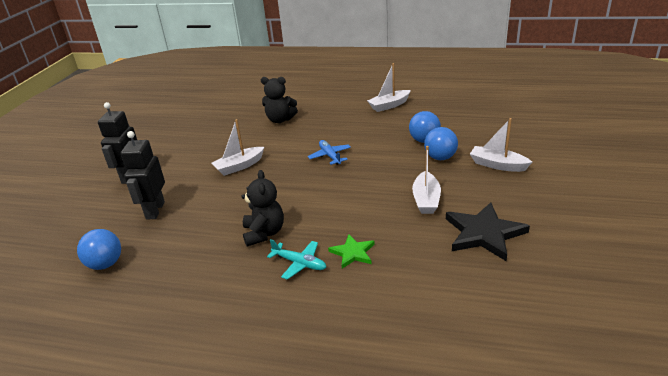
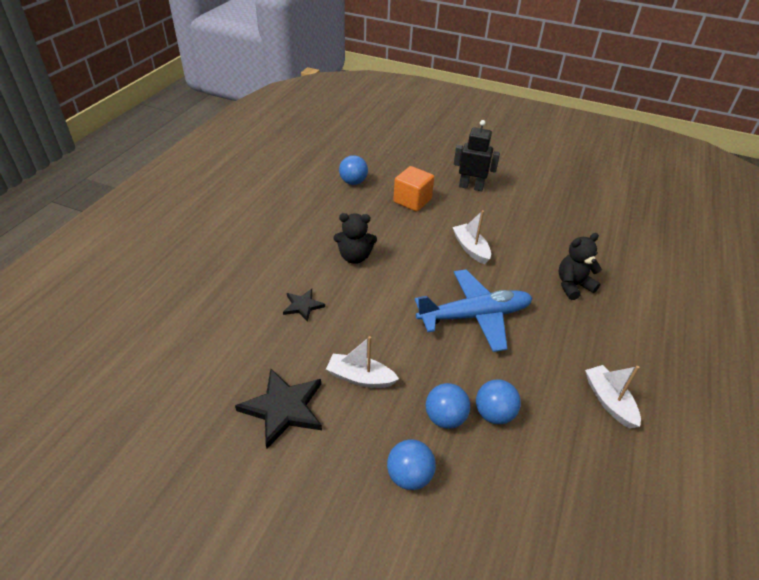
camera: 95 degrees right, 10 degrees up
black robot [121,131,165,219] -> orange cube [393,166,434,212]
black teddy bear [261,77,298,123] -> black teddy bear turned 45 degrees clockwise [558,233,602,300]
turquoise plane [267,239,326,280] -> none
blue plane [308,140,351,165] -> blue plane [415,270,532,352], size x2.14
green star [328,234,375,269] -> black star [283,289,325,322]
white boat [470,118,532,172] -> blue ball [387,439,436,490]

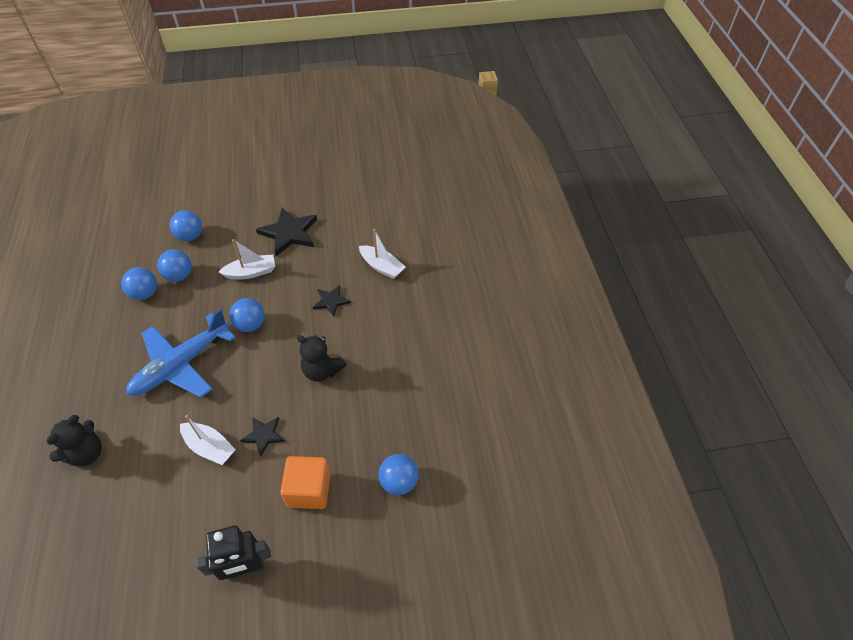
camera: 150 degrees right, 10 degrees up
black teddy bear [334,213,377,264] -> black teddy bear turned 120 degrees counterclockwise [297,335,347,382]
white boat [585,365,641,428] -> white boat moved to [359,229,406,279]
none -> blue ball [229,298,265,332]
none -> black star [240,417,285,456]

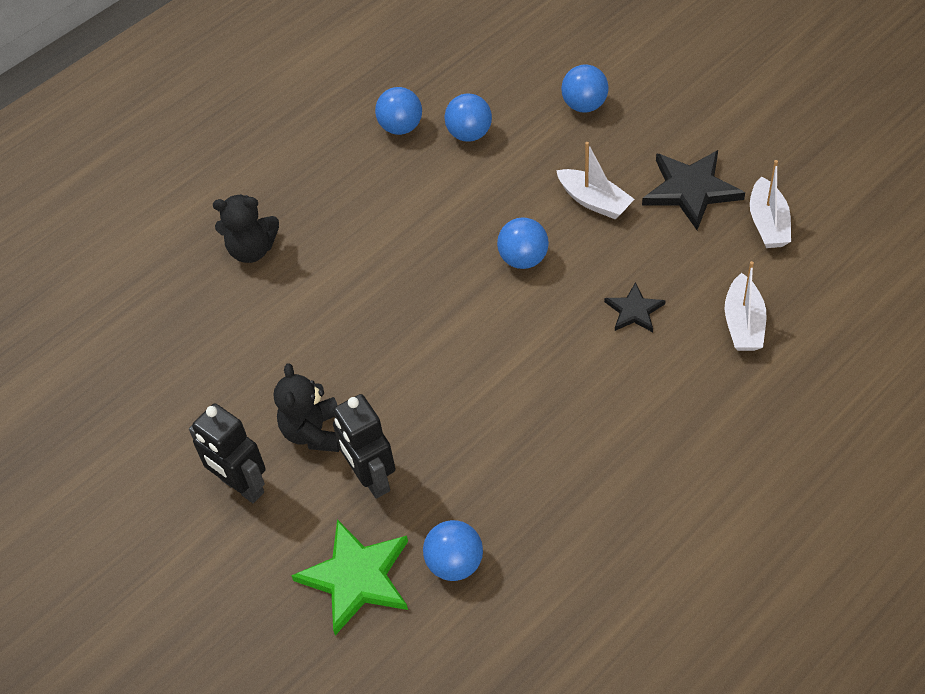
camera: 60 degrees right, 0 degrees up
blue plane [126,309,236,398] -> none
blue ball [157,249,192,282] -> blue ball moved to [375,87,422,135]
white boat [180,415,236,465] -> white boat moved to [750,160,791,248]
black star [240,417,285,456] -> none
orange cube [280,456,331,509] -> black robot [333,394,395,499]
black teddy bear [297,335,347,382] -> black teddy bear moved to [274,363,340,452]
none -> green star [291,519,408,635]

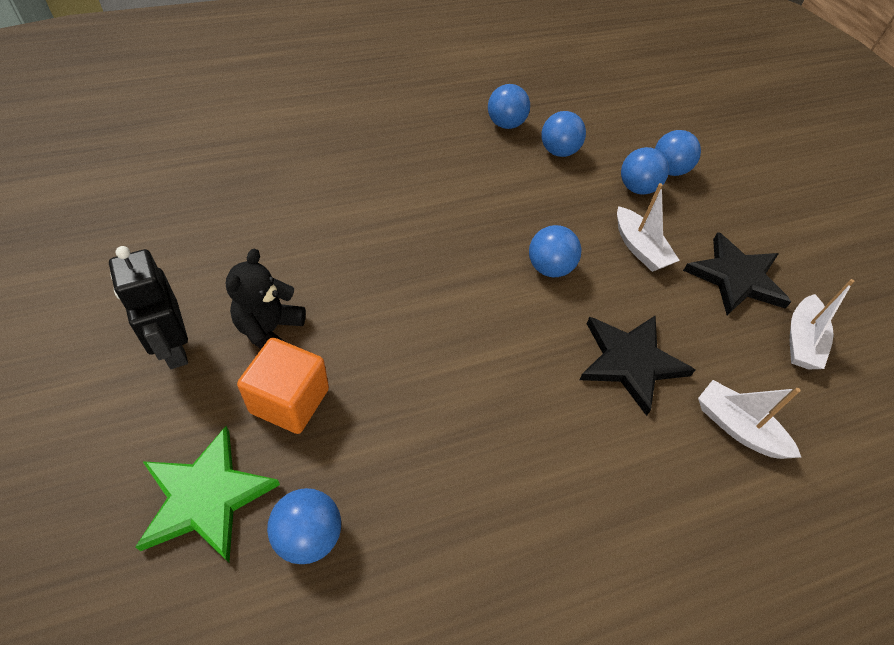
camera: 15 degrees right, 0 degrees up
black teddy bear [213,194,279,263] -> none
black robot [333,394,395,499] -> orange cube [237,337,329,434]
black star [604,282,666,332] -> black star [579,315,695,416], size x1.77
white boat [724,261,766,351] -> white boat turned 105 degrees clockwise [698,380,801,459]
none -> blue ball [621,147,669,194]

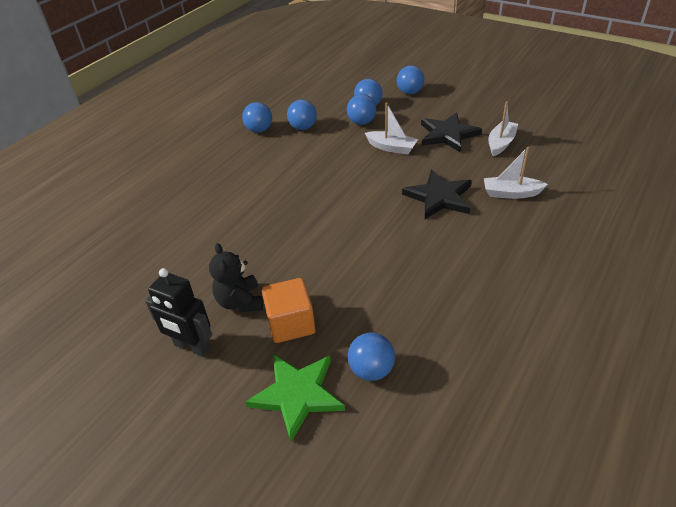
camera: 30 degrees left, 10 degrees down
blue ball [529,225,581,277] -> blue ball moved to [397,65,425,94]
white boat [790,279,854,369] -> white boat turned 135 degrees counterclockwise [488,101,518,156]

